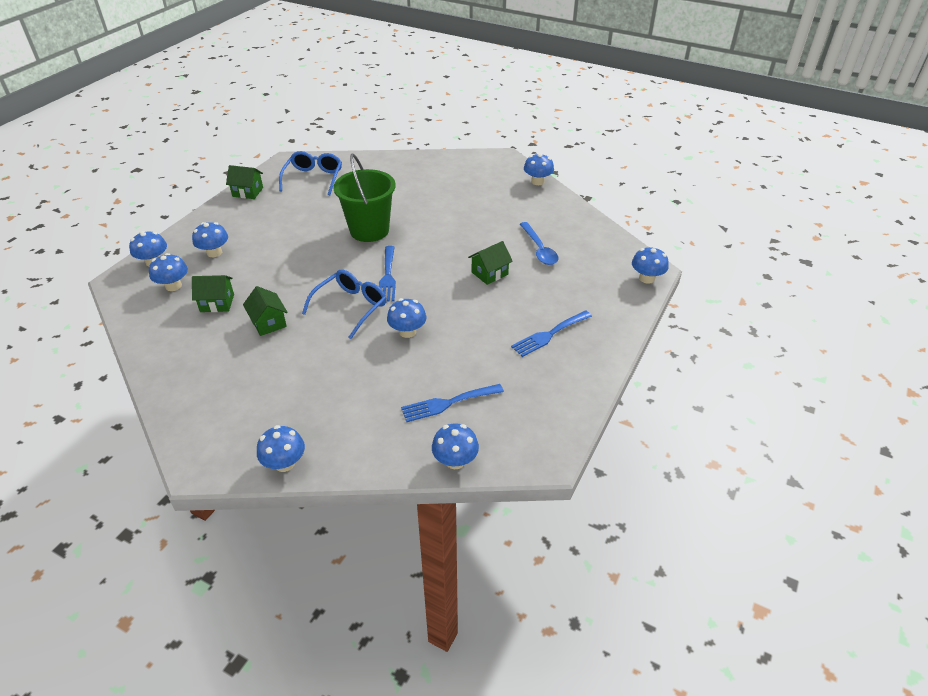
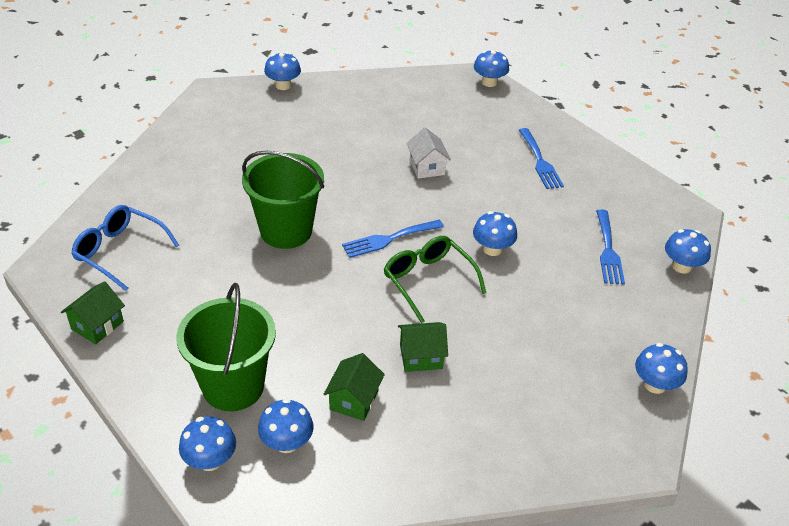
camera: 70 degrees left, 0 degrees up
blue mushroom [192,222,228,257] -> green bucket [176,283,276,411]
blue glasses [302,270,387,339] -> green glasses [384,236,486,323]
blue fork [379,246,396,301] -> blue fork turned 135 degrees clockwise [342,220,444,258]
green house [468,241,513,285] -> white house [406,127,451,179]
blue spoon [520,222,559,265] -> none

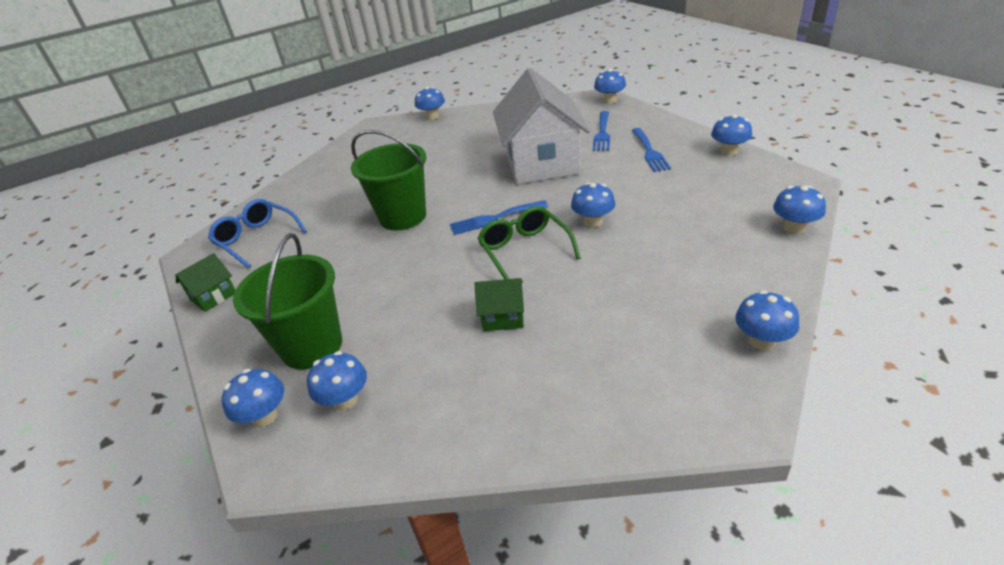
camera: 15 degrees right, 5 degrees down
green house [324,353,385,421] -> none
white house [406,127,451,179] -> white house [493,68,590,184], size x2.45
blue fork [596,209,625,285] -> blue fork moved to [593,111,610,151]
none -> blue mushroom [711,114,752,155]

